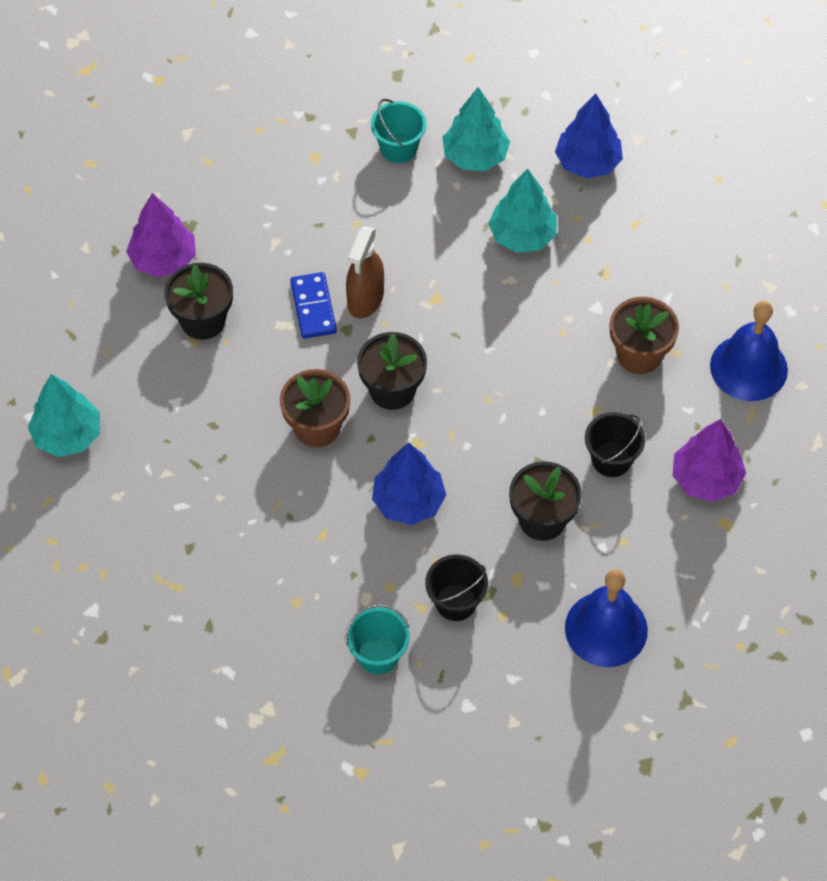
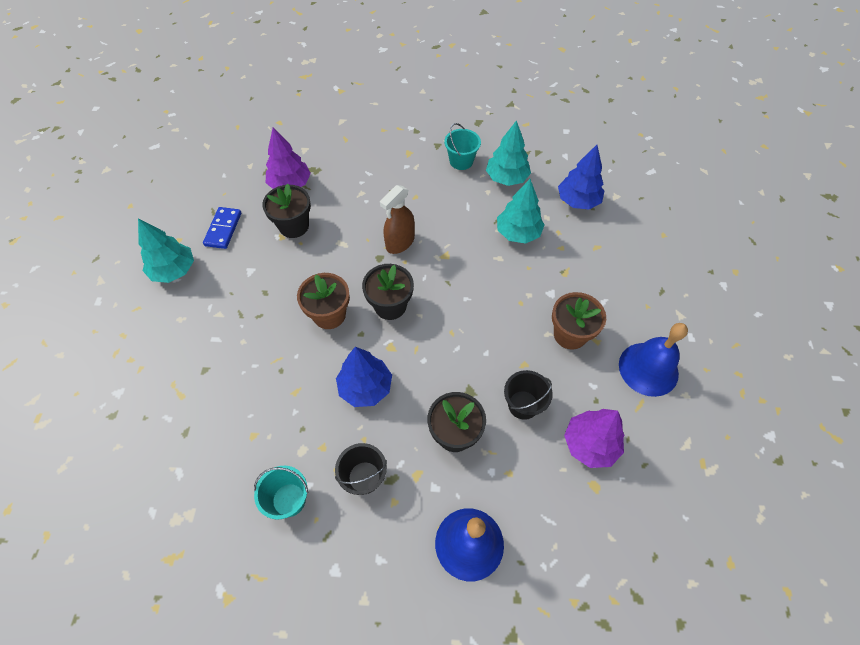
camera: 20 degrees right, 0 degrees up
blue domino [290,272,337,339] -> blue domino moved to [203,207,241,249]

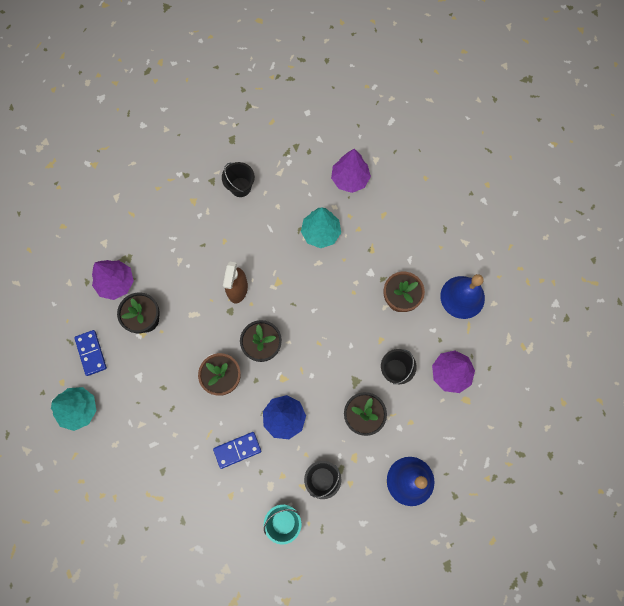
camera: 30 degrees left, 15 degrees up
turquoise bucket [444,123,481,170] -> black bucket [222,162,255,197]
turquoise tree [486,120,531,186] -> none
blue tree [558,145,604,210] -> purple tree [331,149,371,193]
none -> blue domino [213,432,261,469]

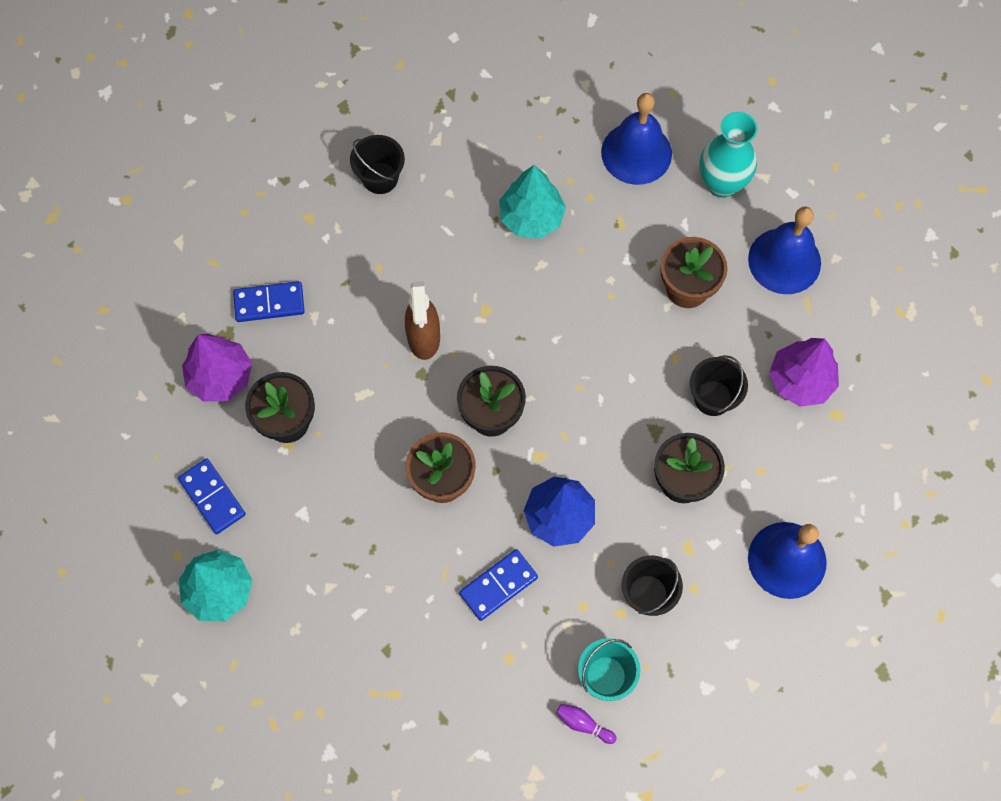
camera: 15 degrees left, 5 degrees down
purple tree [331,149,371,193] -> none
none -> blue domino [233,281,305,322]
none -> purple bowling pin [556,704,617,744]
none -> blue bell [601,93,672,185]
none -> turquoise vase [699,112,758,198]

